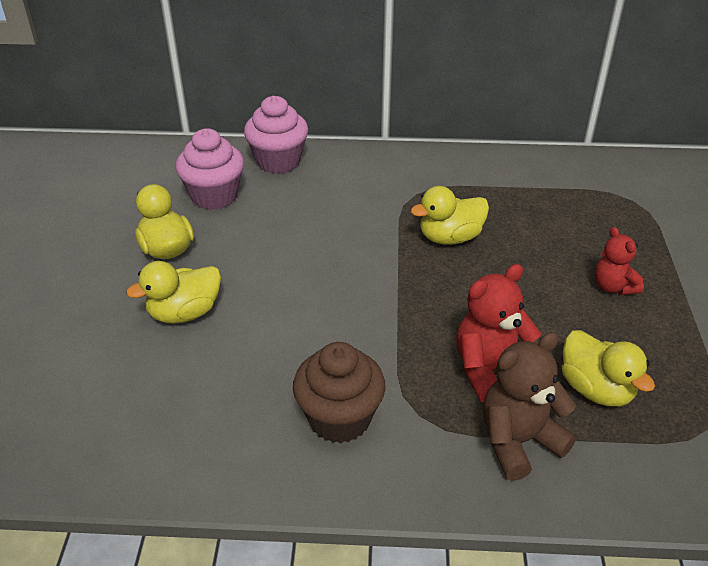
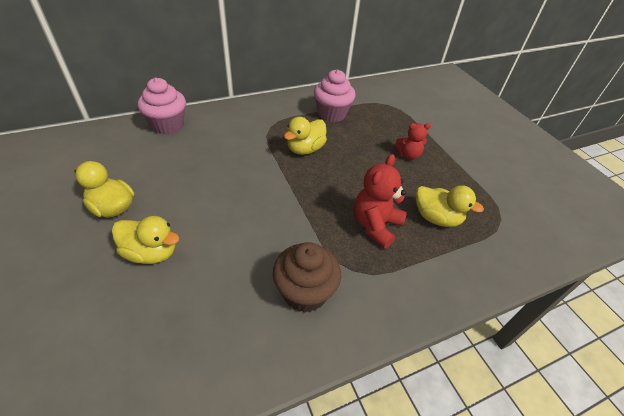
camera: 30 degrees left, 5 degrees up
yellow duck [126,261,221,324] -> yellow duck turned 105 degrees counterclockwise [112,216,179,264]
pink cupcake [176,129,244,210] -> pink cupcake moved to [314,69,355,122]
brown teddy bear [483,332,576,481] -> none
red teddy bear [594,227,644,295] -> red teddy bear turned 45 degrees counterclockwise [394,123,431,160]

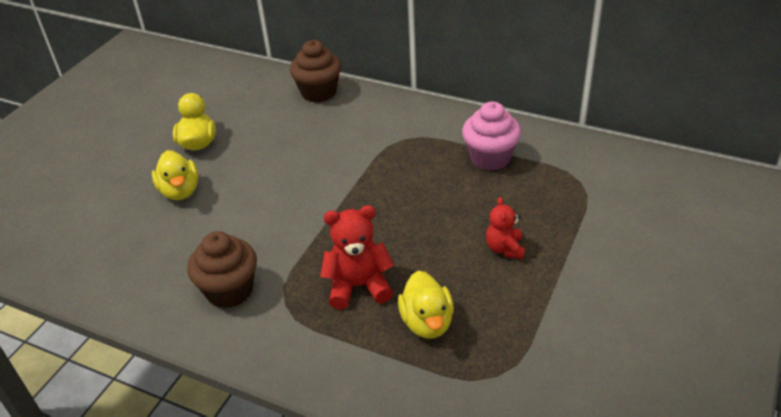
camera: 55 degrees right, 5 degrees down
pink cupcake [138,78,186,135] -> brown cupcake [290,40,341,102]
yellow duck [284,117,327,155] -> none
red teddy bear [394,123,431,160] -> red teddy bear turned 45 degrees clockwise [486,197,525,259]

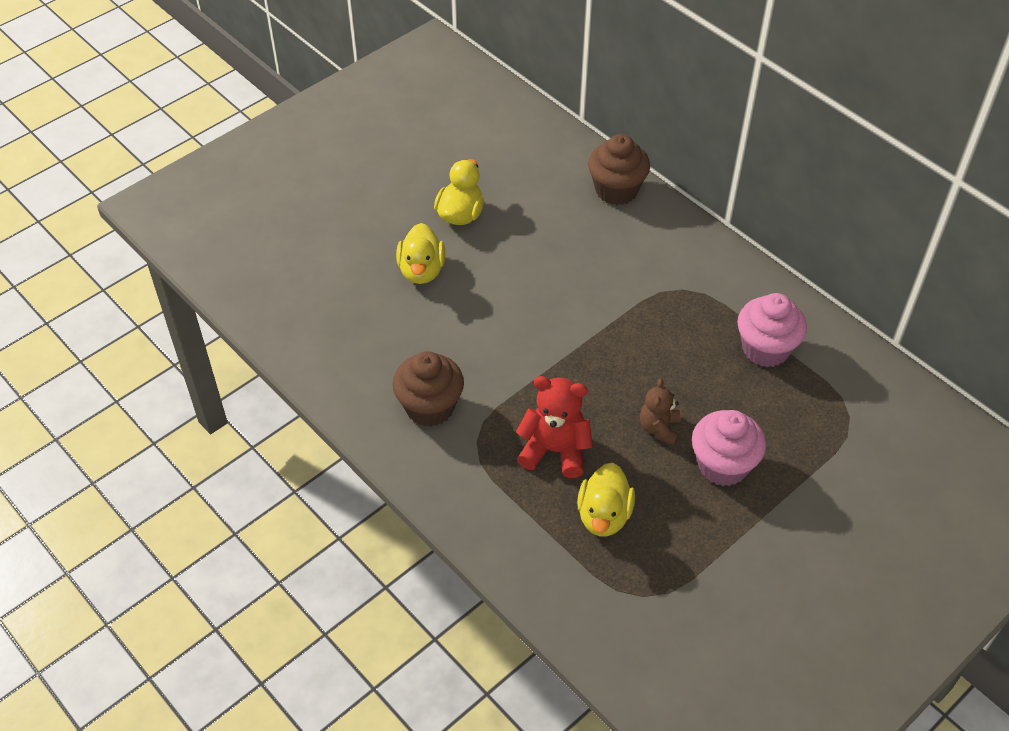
camera: 20 degrees right, 10 degrees up
red teddy bear [486,197,525,259] -> pink cupcake [692,410,766,486]
none -> brown teddy bear [640,378,681,445]

